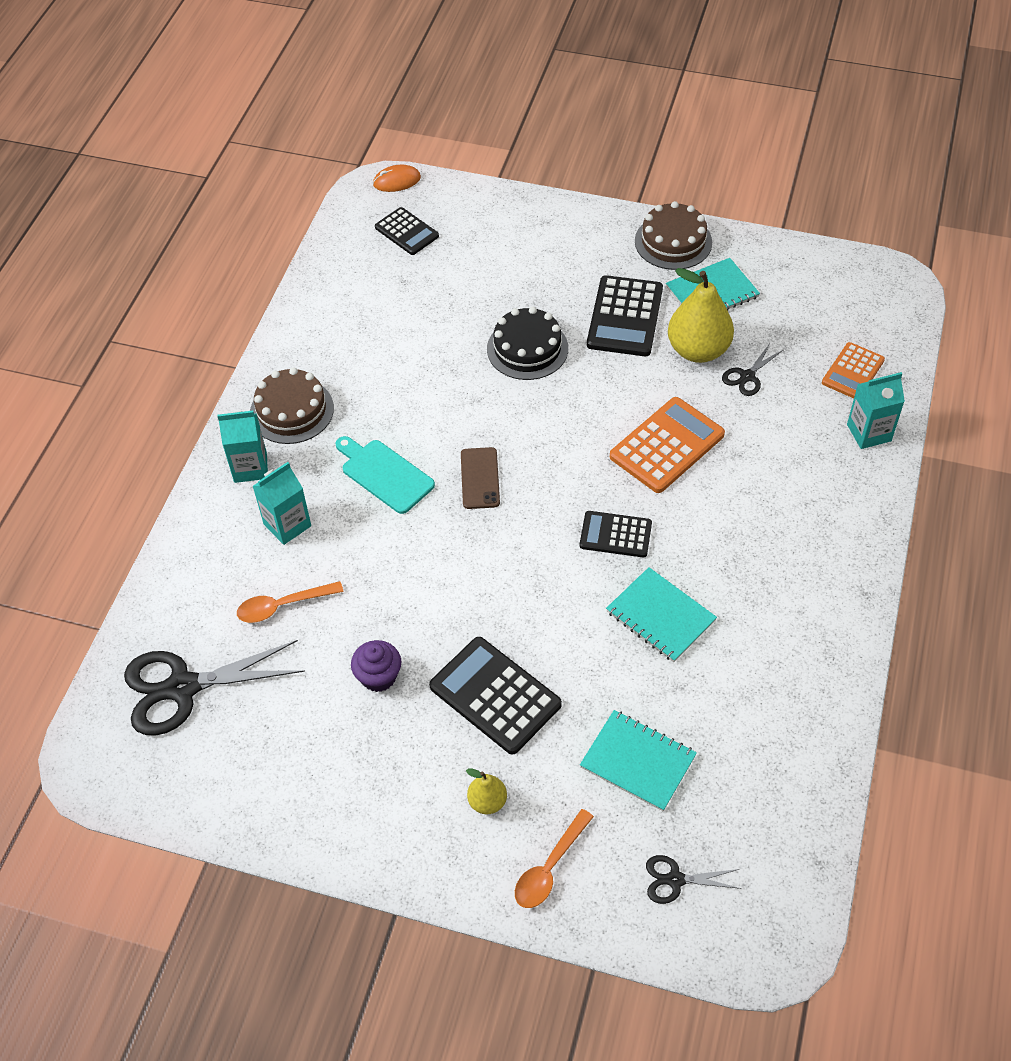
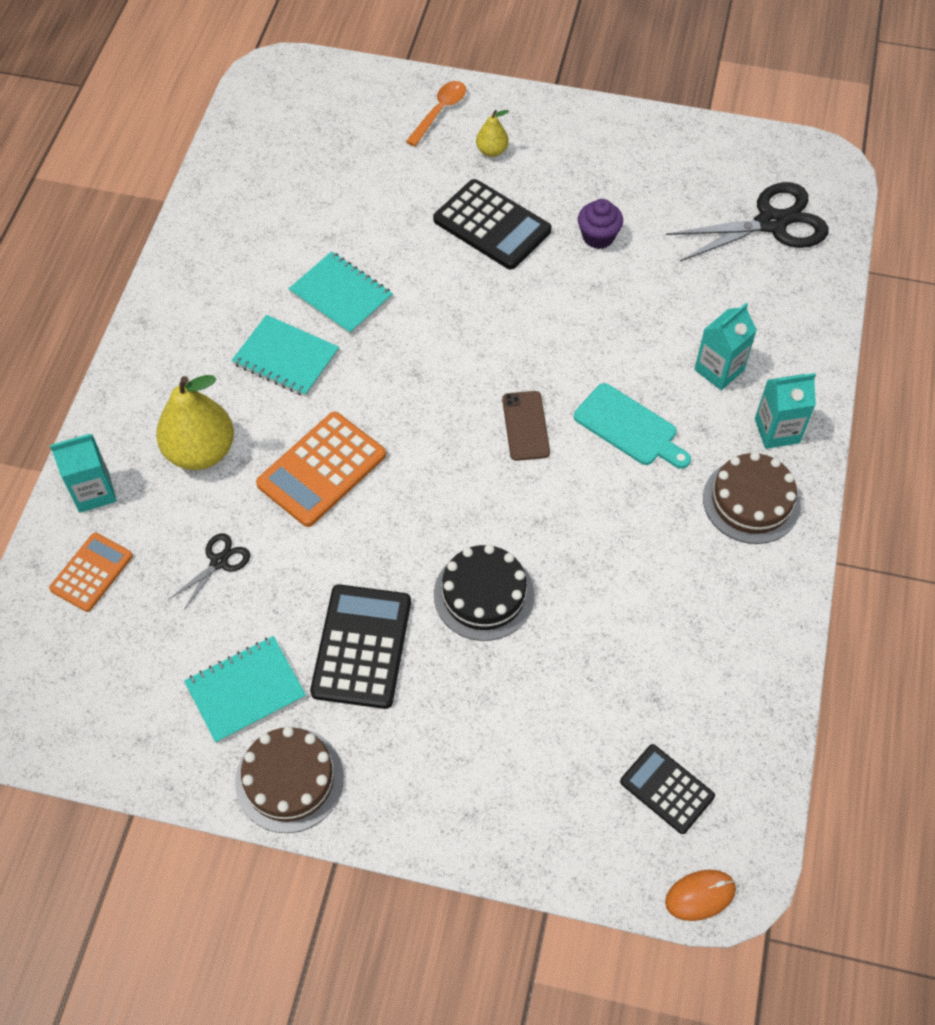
camera: 175 degrees right, 5 degrees up
orange spoon [237,581,344,623] -> none
black calculator [580,511,652,557] -> none
turquoise notebook [580,710,697,811] -> turquoise notebook moved to [232,315,339,397]
black scissors [646,855,741,904] -> none
yellow pear [668,268,734,363] -> yellow pear moved to [156,375,234,470]

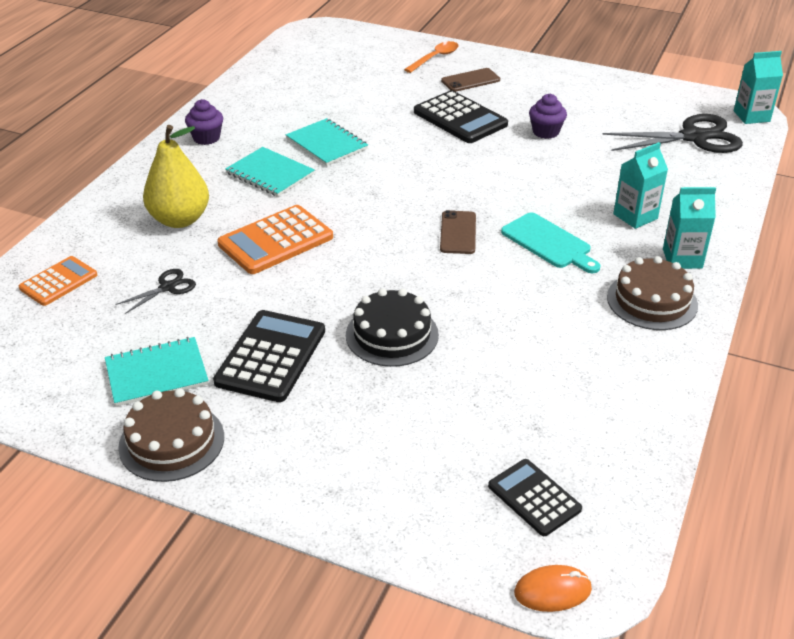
camera: 10 degrees right, 20 degrees down
turquoise carton [50,434,116,513] -> turquoise carton moved to [734,51,783,124]
yellow pear [476,110,509,157] -> brown phone [441,68,500,92]
none -> purple cupcake [185,99,223,145]

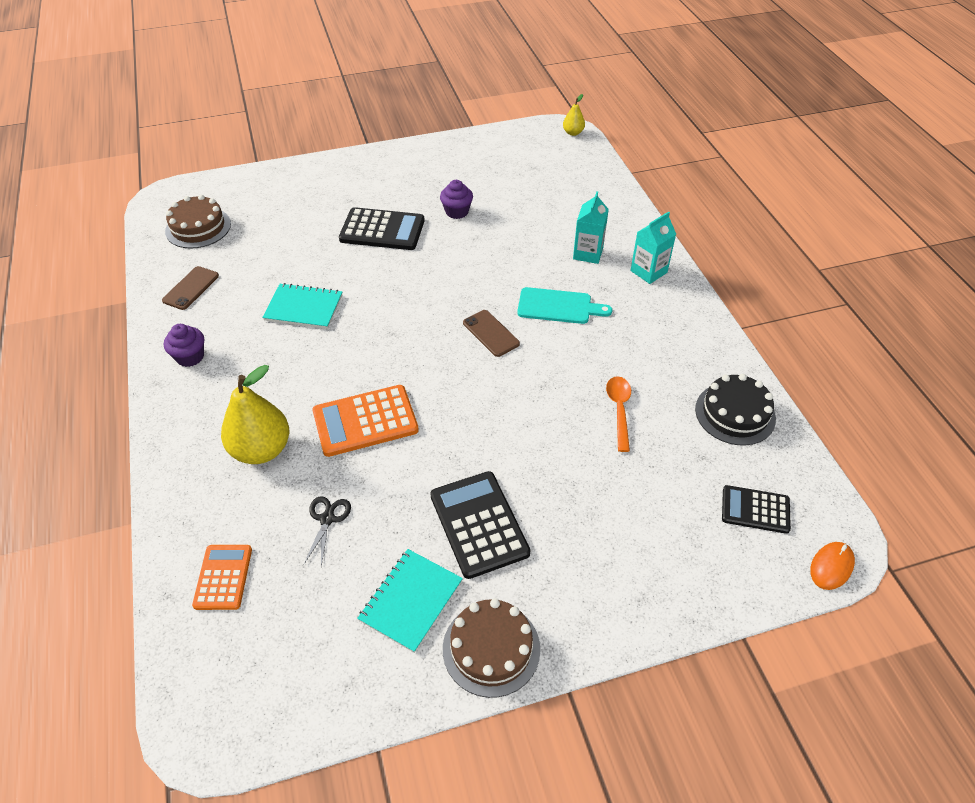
camera: 40 degrees left, 10 degrees up
orange calculator [217,205,333,274] -> orange calculator turned 60 degrees clockwise [312,385,419,457]
turquoise notebook [225,147,315,197] -> none
black cake [346,289,439,367] -> black cake moved to [695,374,776,446]
orange spoon [404,41,459,73] -> orange spoon moved to [606,376,631,452]
brown phone [441,68,500,92] -> brown phone moved to [162,266,219,310]
black scissors [602,114,743,153] -> none
brown cake [607,256,698,330] -> brown cake moved to [165,195,231,249]
turquoise carton [734,51,783,124] -> yellow pear [563,94,585,136]

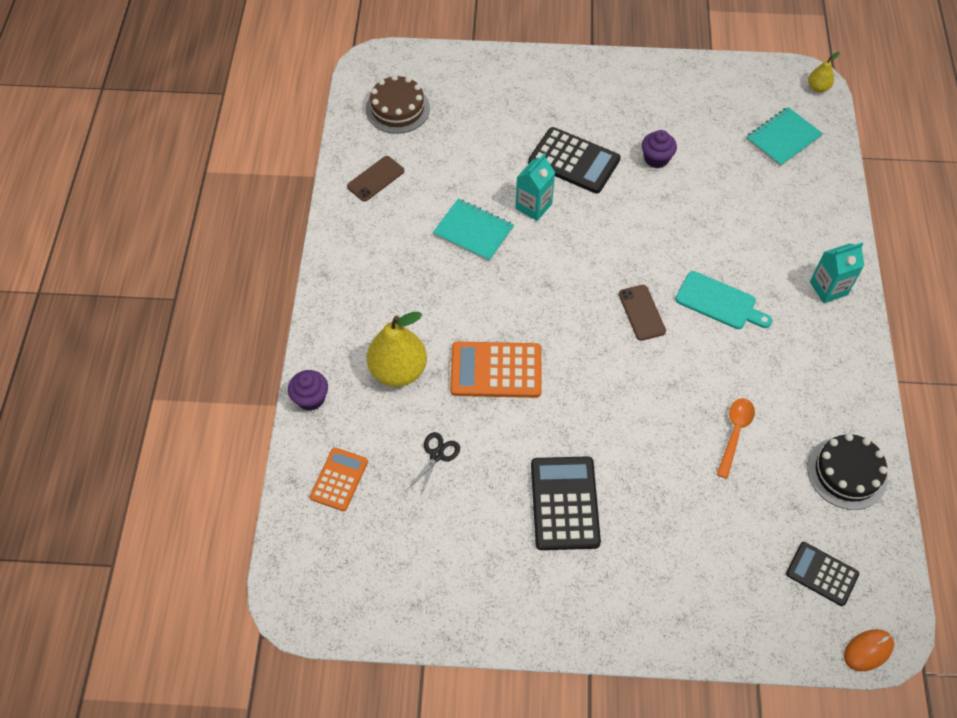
camera: 20 degrees right, 10 degrees up
purple cupcake [164,324,204,367] -> purple cupcake moved to [288,370,328,411]
turquoise notebook [357,549,463,653] -> turquoise notebook moved to [746,107,823,167]
brown cake [443,599,540,698] -> none
turquoise carton [573,191,609,264] -> turquoise carton moved to [515,153,555,221]

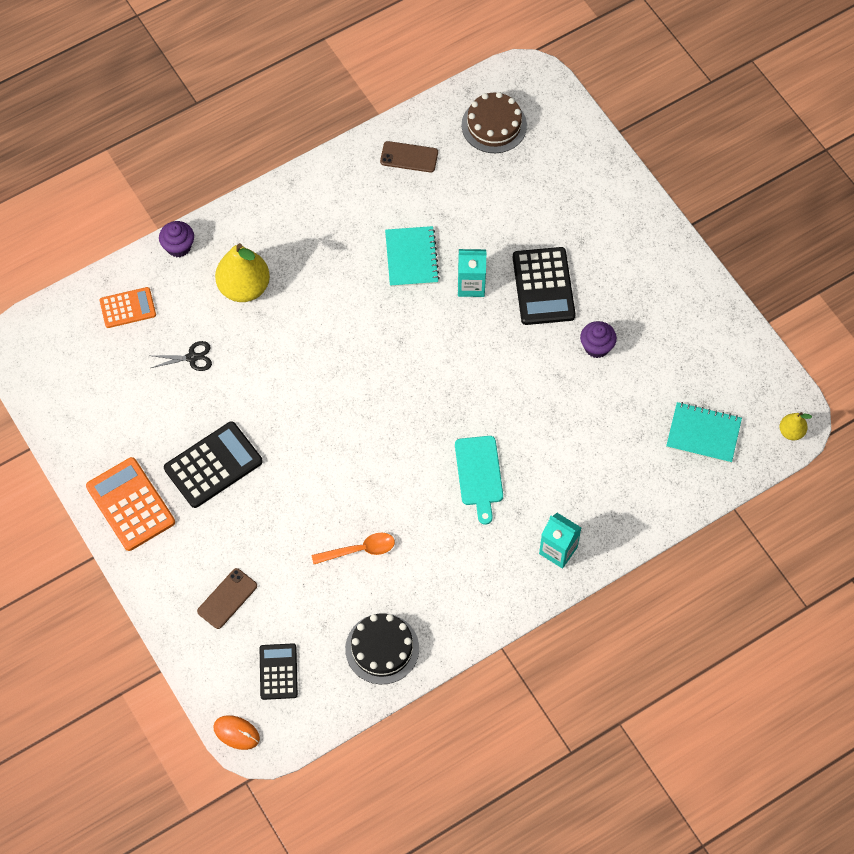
camera: 55 degrees right, 5 degrees up
orange calculator [450,341,541,398] -> orange calculator moved to [86,457,175,551]
brown phone [619,285,666,341] -> brown phone moved to [197,568,257,629]

